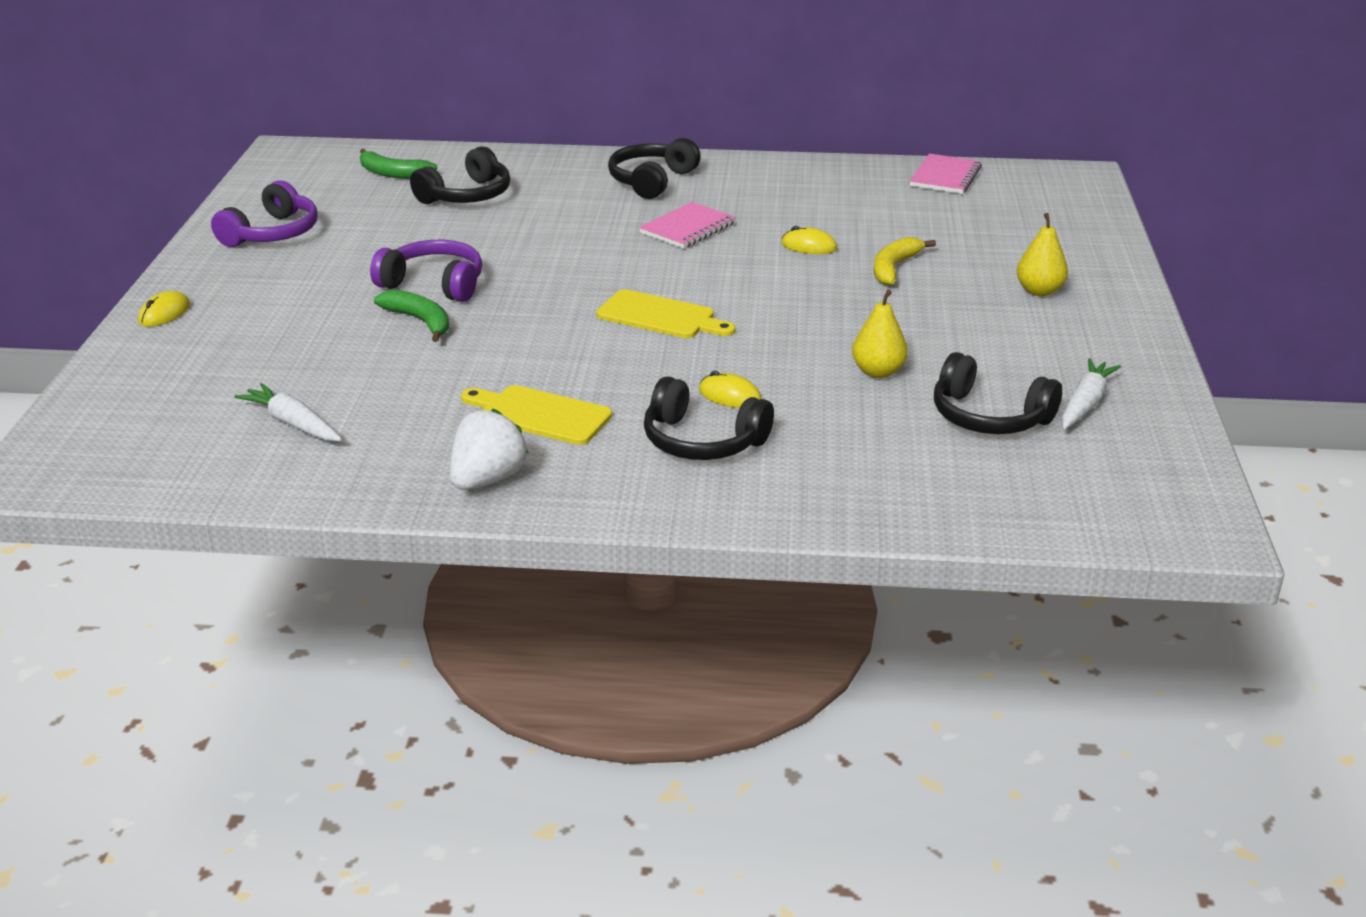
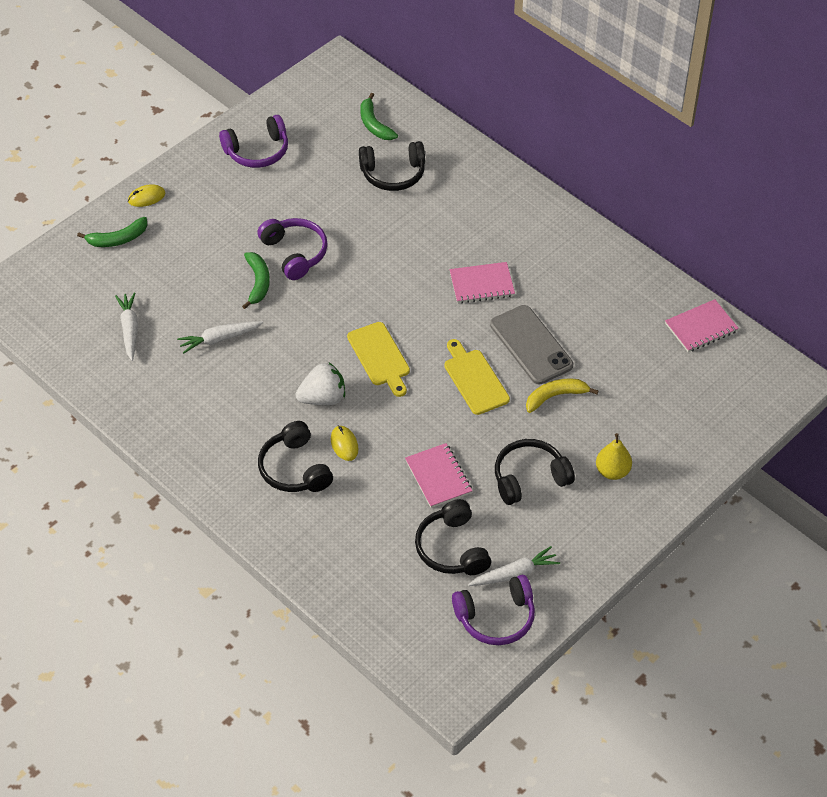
camera: 40 degrees right, 20 degrees up
white strawberry [450,409,529,490] -> white strawberry moved to [296,363,345,405]
yellow cutting board [461,385,612,445] -> yellow cutting board moved to [444,339,510,415]
black headphones [608,138,701,199] -> black headphones moved to [495,439,575,505]
yellow mouse [781,226,837,254] -> grey phone [490,305,573,384]
yellow pear [852,290,908,378] -> pink notebook [405,443,472,508]
none -> green banana [77,217,147,247]
none -> white carrot [177,321,263,354]
none -> purple headphones [452,575,535,645]

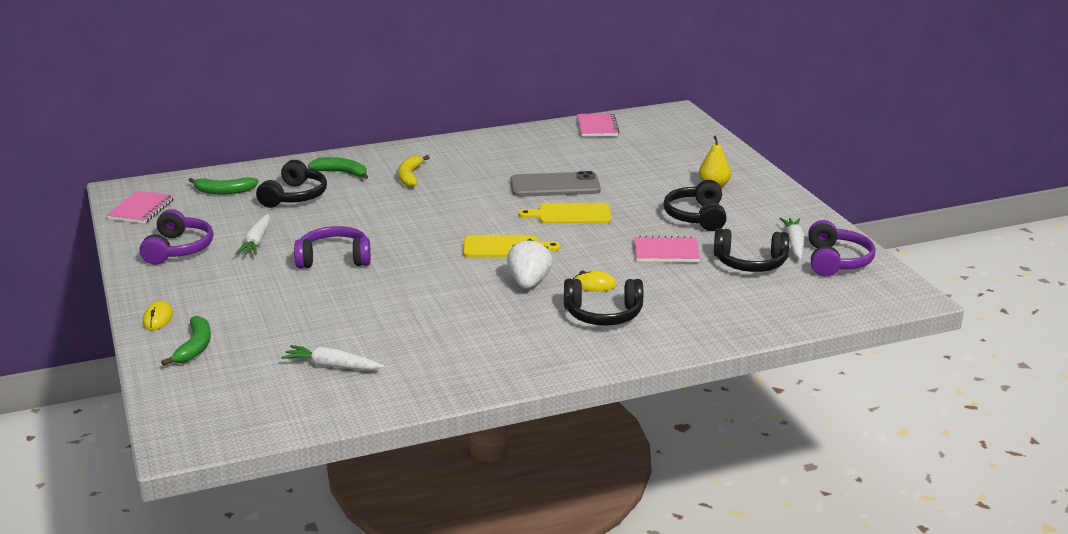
camera: 65 degrees left, 25 degrees down
white carrot [177,321,263,354] -> white carrot moved to [235,214,271,255]
green banana [242,252,270,309] -> green banana moved to [308,157,368,179]
pink notebook [449,262,515,303] -> pink notebook moved to [106,191,174,224]
yellow banana [526,378,598,413] -> yellow banana moved to [398,155,430,187]

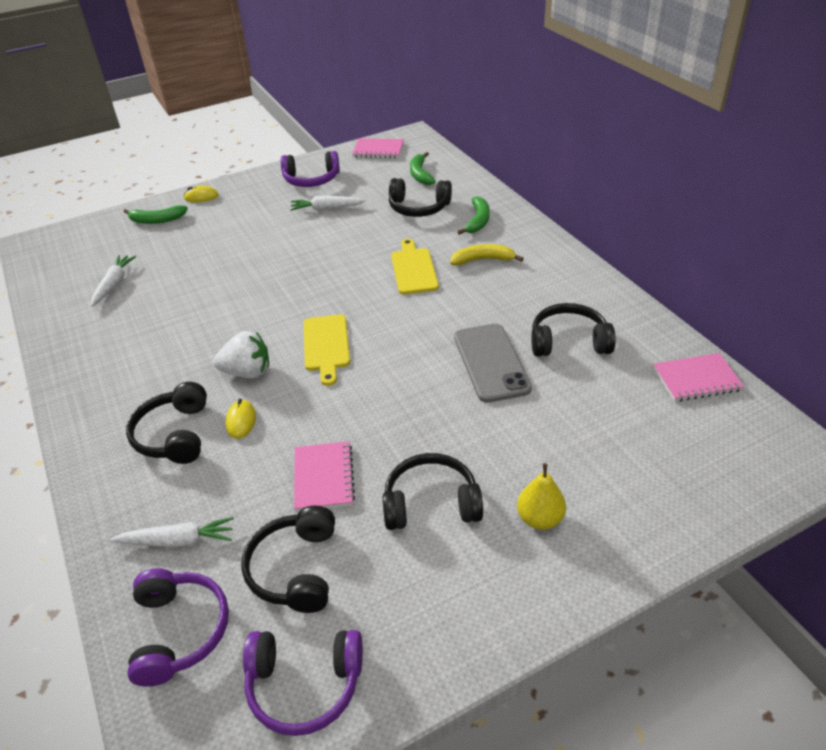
camera: 85 degrees right, 15 degrees up
purple headphones [294,226,371,268] -> purple headphones moved to [127,568,229,687]
yellow cutting board [518,203,611,224] -> yellow cutting board moved to [391,239,439,294]
white carrot [779,218,805,260] -> white carrot moved to [110,517,234,548]
none -> black headphones [531,303,616,357]

